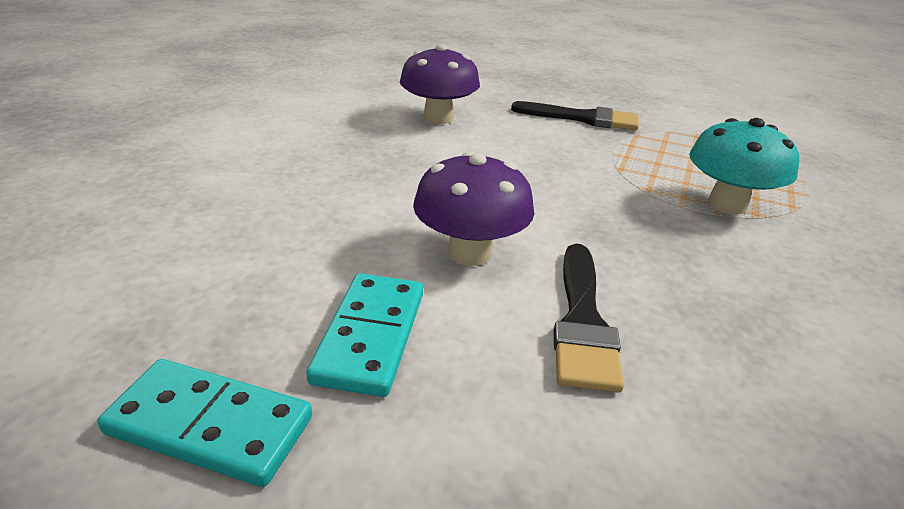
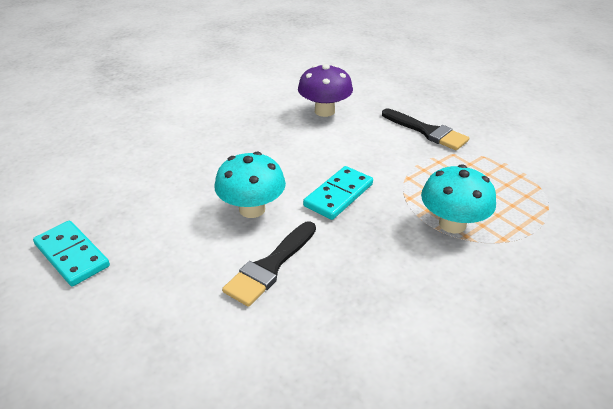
camera: 30 degrees right, 5 degrees up
turquoise domino [306,273,423,397] -> turquoise domino moved to [303,166,373,220]
purple mushroom [413,152,535,266] -> turquoise mushroom [215,152,286,218]

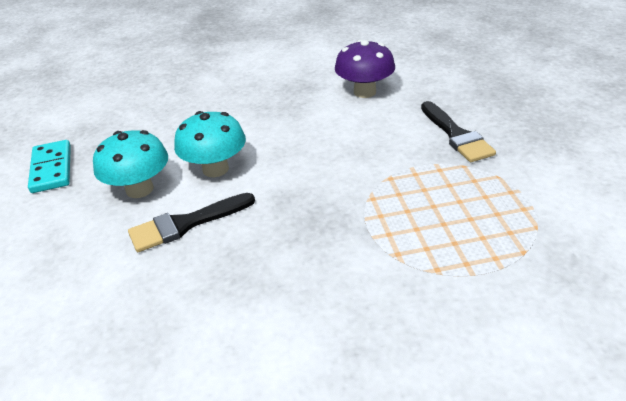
camera: 30 degrees right, 0 degrees up
turquoise domino [303,166,373,220] -> none
turquoise mushroom [421,165,496,233] -> turquoise mushroom moved to [93,130,168,198]

